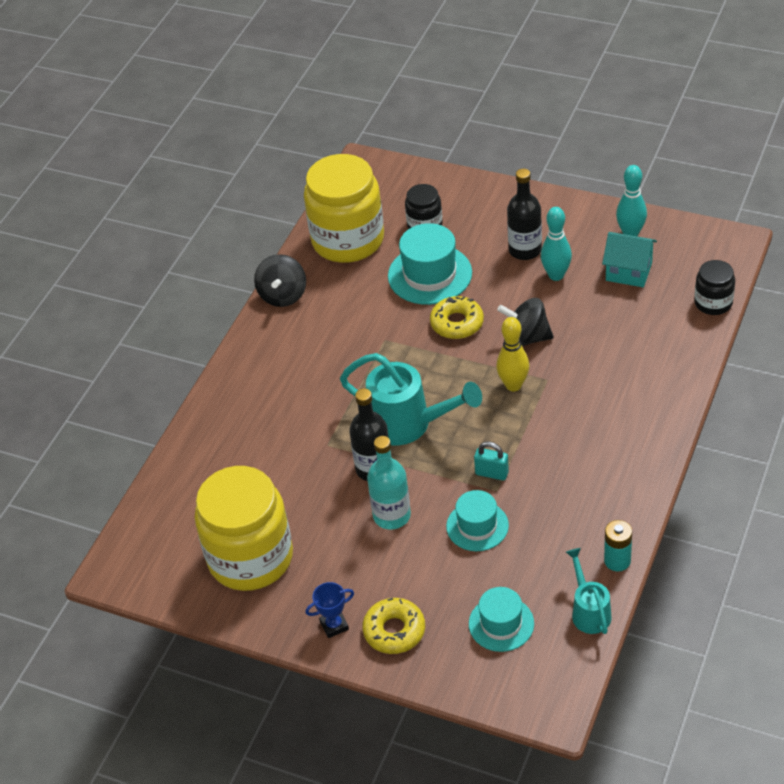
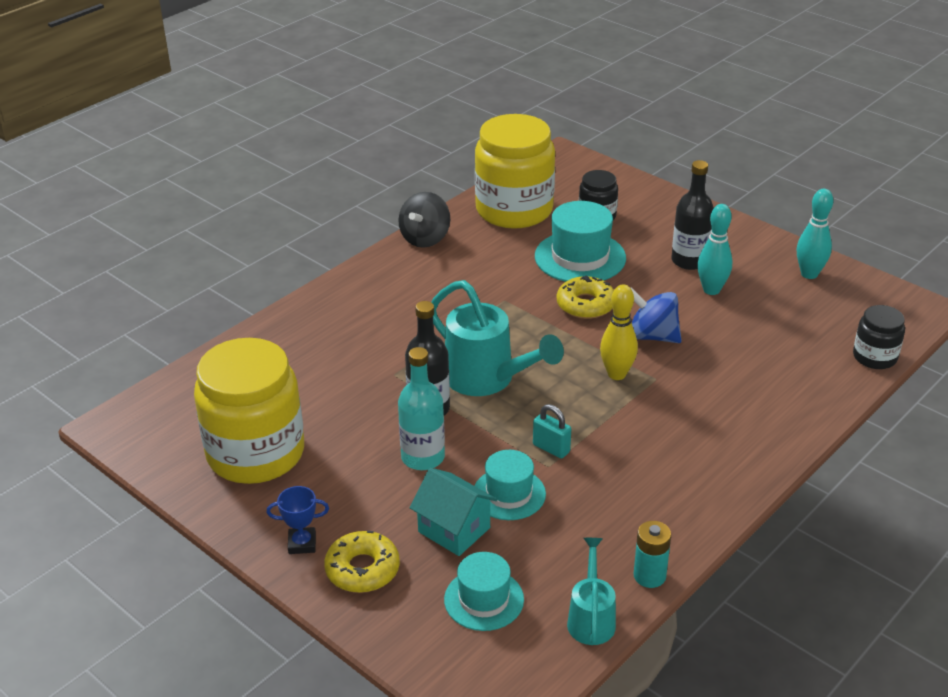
camera: 15 degrees right, 10 degrees down
black spinning top [497,298,554,346] -> blue spinning top [631,288,682,343]
turquoise house [602,232,657,287] -> turquoise house moved to [410,468,497,556]

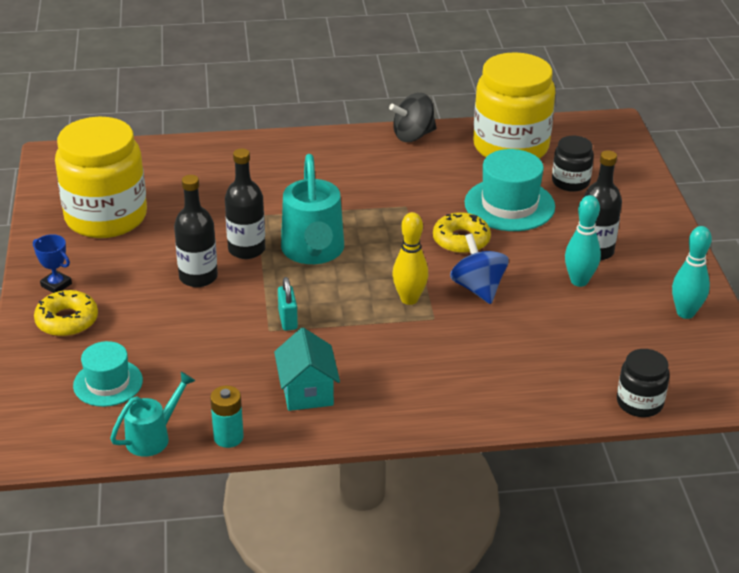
camera: 40 degrees right, 0 degrees up
turquoise bottle [398,347,445,470] -> black bottle [174,175,218,287]
turquoise house [410,468,497,556] -> turquoise house moved to [274,327,340,411]
turquoise hat [474,450,546,520] -> none

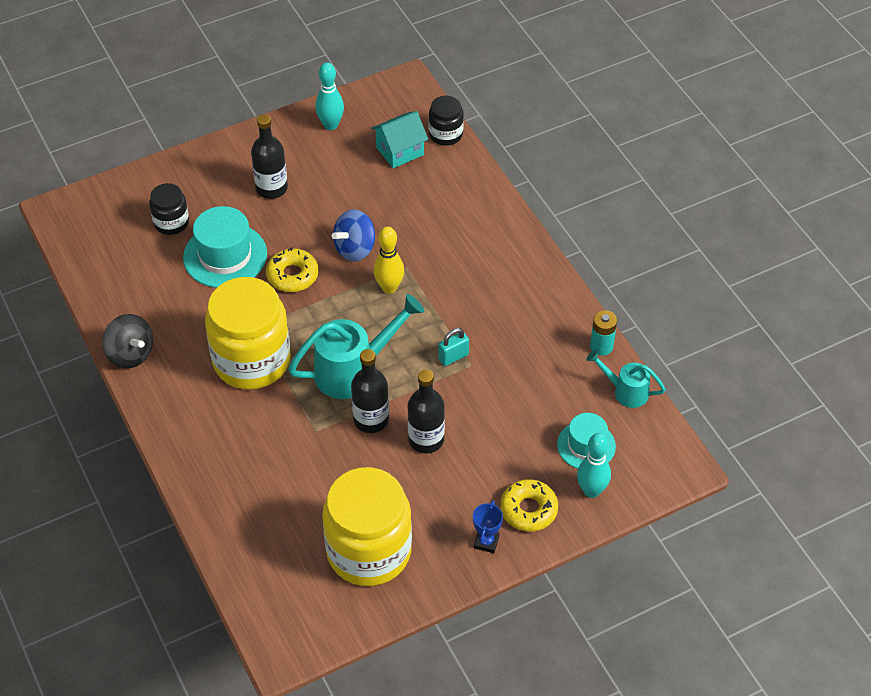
camera: 110 degrees left, 15 degrees up
turquoise house [274,327,340,411] -> turquoise house moved to [371,111,428,168]
yellow jar [473,52,556,159] -> yellow jar moved to [205,277,291,390]
turquoise bowling pin [565,195,601,287] -> turquoise bowling pin moved to [577,433,611,498]

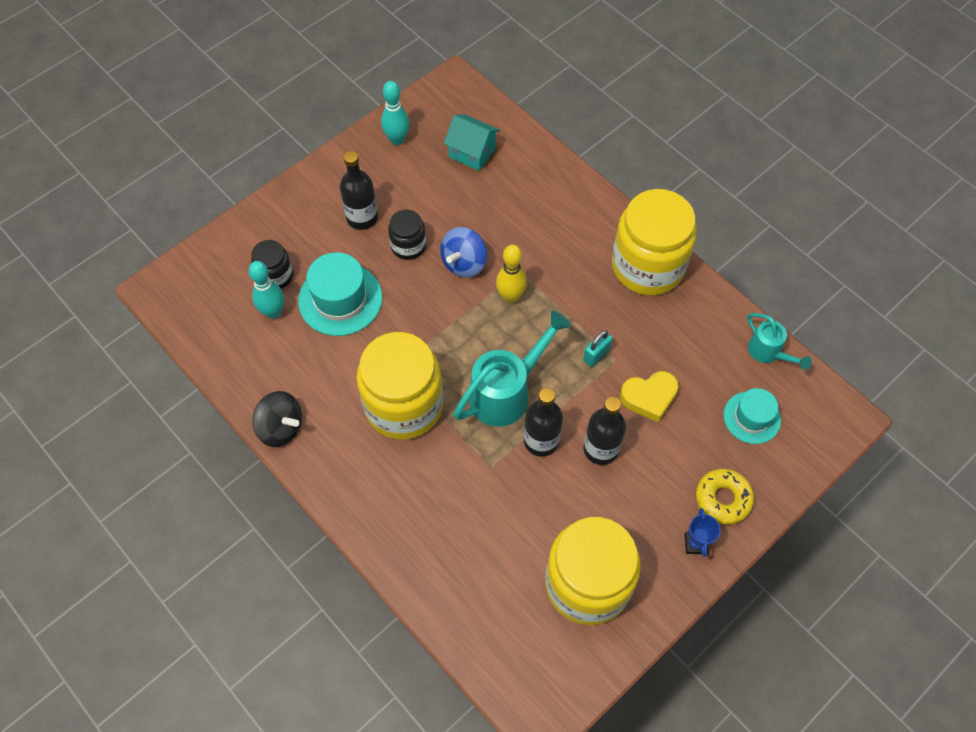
camera: 15 degrees left, 10 degrees up
yellow donut [266,247,318,292] -> none
turquoise house [371,111,428,168] -> turquoise house turned 75 degrees clockwise [444,114,500,171]
black jar [429,96,464,146] -> black jar moved to [388,210,426,260]
turquoise bowling pin [577,433,611,498] -> turquoise bowling pin moved to [248,261,284,319]
turquoise watering can [586,350,666,408] -> turquoise watering can turned 135 degrees counterclockwise [747,313,811,370]
turquoise battery [590,310,617,356] -> none
none -> yellow jar [612,189,697,295]
none -> yellow heart [620,371,679,422]

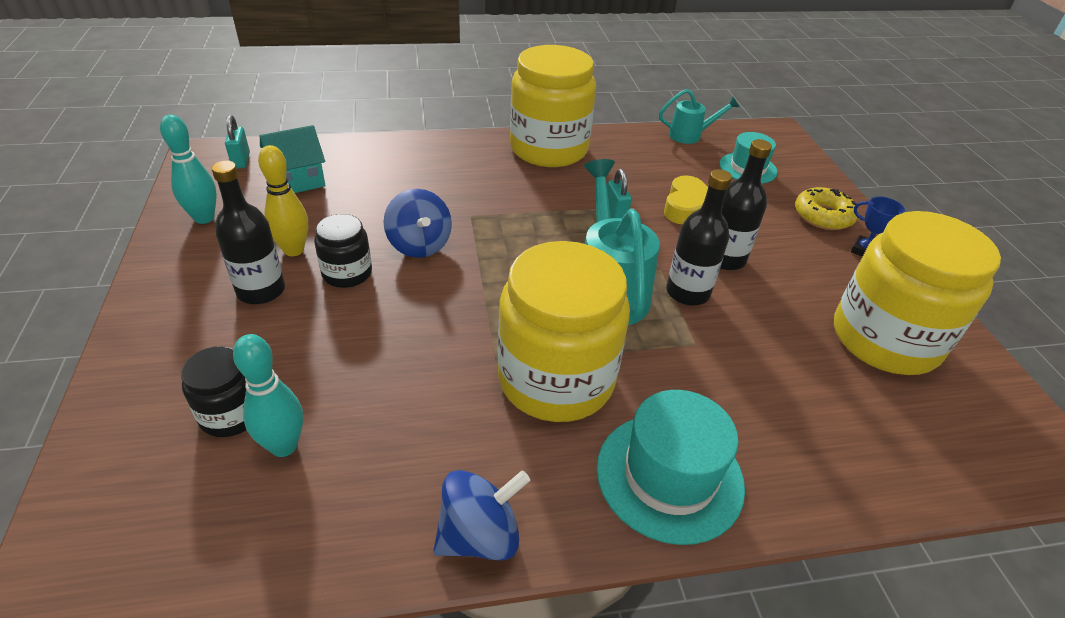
camera: 60 degrees left, 20 degrees down
black spinning top [252,391,302,447] -> blue spinning top [433,470,530,561]
turquoise hat [298,252,382,336] -> turquoise hat moved to [597,390,745,545]
yellow bowling pin [496,245,527,303] -> yellow bowling pin moved to [258,145,308,256]
none -> turquoise padlock [225,115,250,168]

